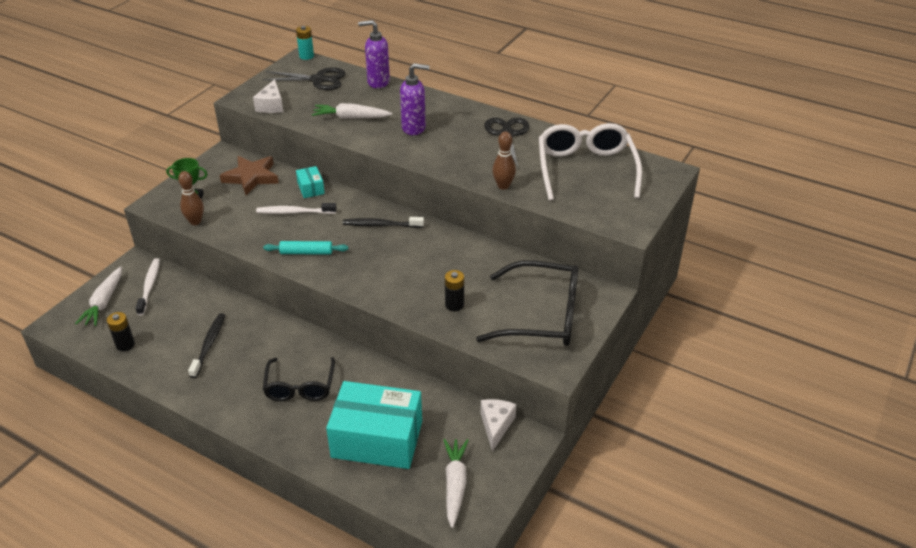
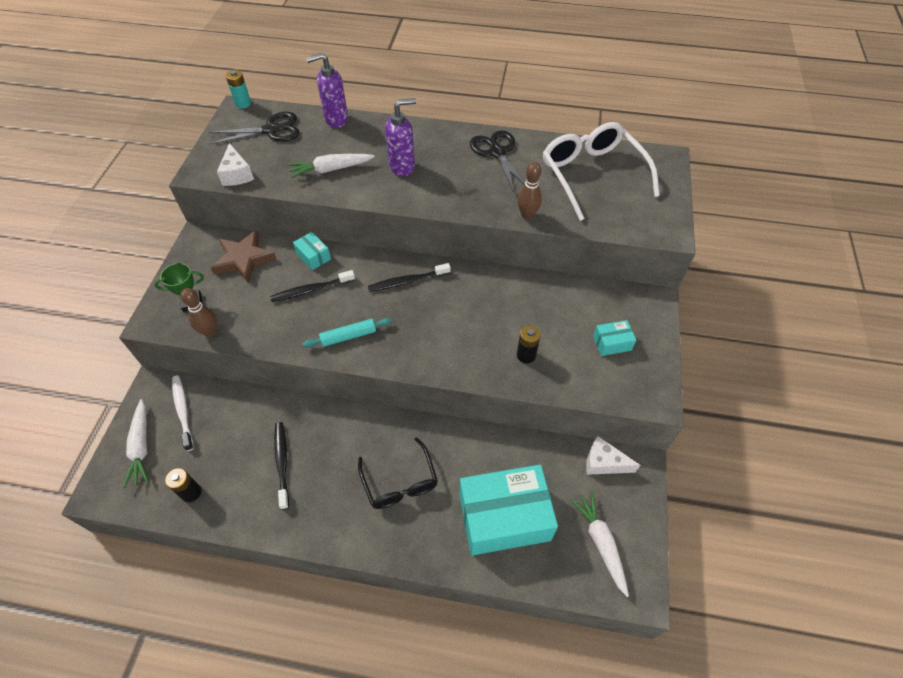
camera: 20 degrees left, 15 degrees up
white toothbrush [256,203,337,214] -> black toothbrush [270,270,355,302]
black glasses [476,260,578,346] -> turquoise box [593,320,636,356]
white cheese [480,399,516,452] -> white cheese turned 60 degrees counterclockwise [586,436,640,475]

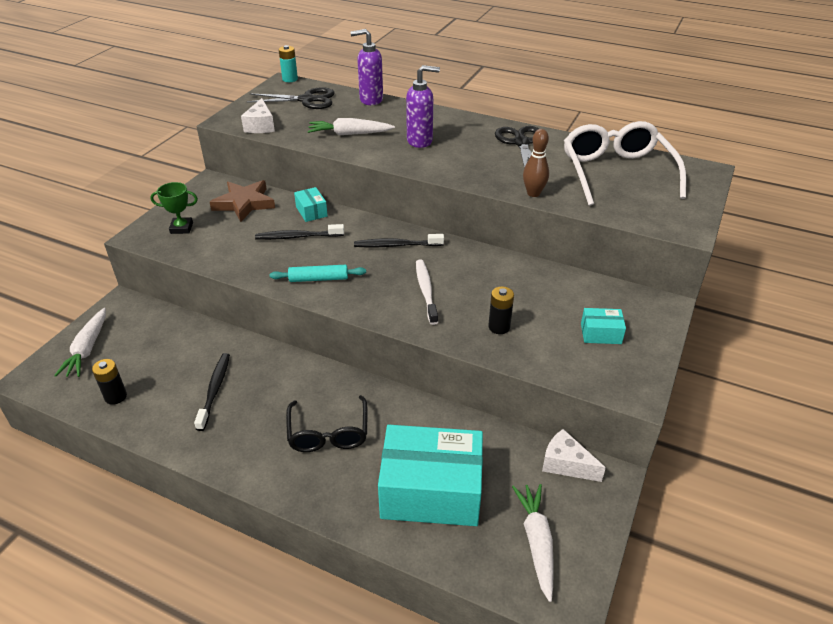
camera: 15 degrees right, 15 degrees down
white toothbrush [172,375,194,451] -> white toothbrush moved to [416,259,438,325]
brown bowling pin [181,288,217,337] -> none

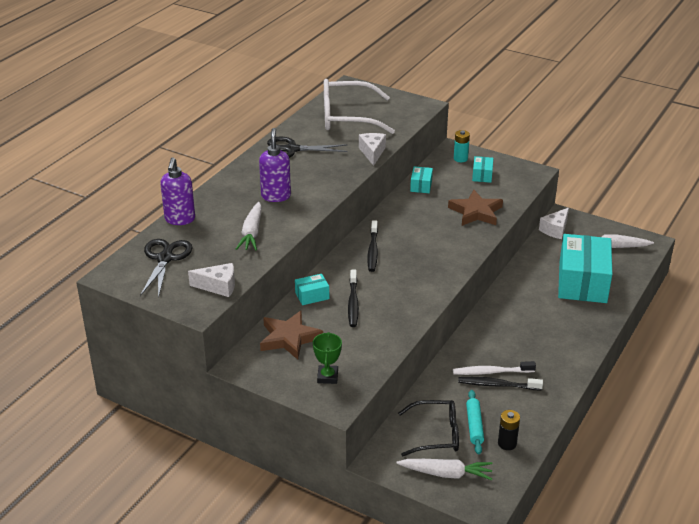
camera: 85 degrees left, 5 degrees down
turquoise rolling pin [270,265,366,282] -> turquoise rolling pin moved to [466,390,484,454]
turquoise battery [279,45,298,82] -> turquoise battery moved to [454,130,470,162]
black glasses [286,395,368,452] -> black glasses moved to [398,400,459,456]
white toothbrush [416,259,438,325] -> white toothbrush moved to [453,361,536,375]
black battery [488,287,514,334] -> brown star [448,190,503,226]
brown bowling pin [523,129,549,197] -> white cheese [359,133,386,166]
none -> turquoise box [410,166,433,193]

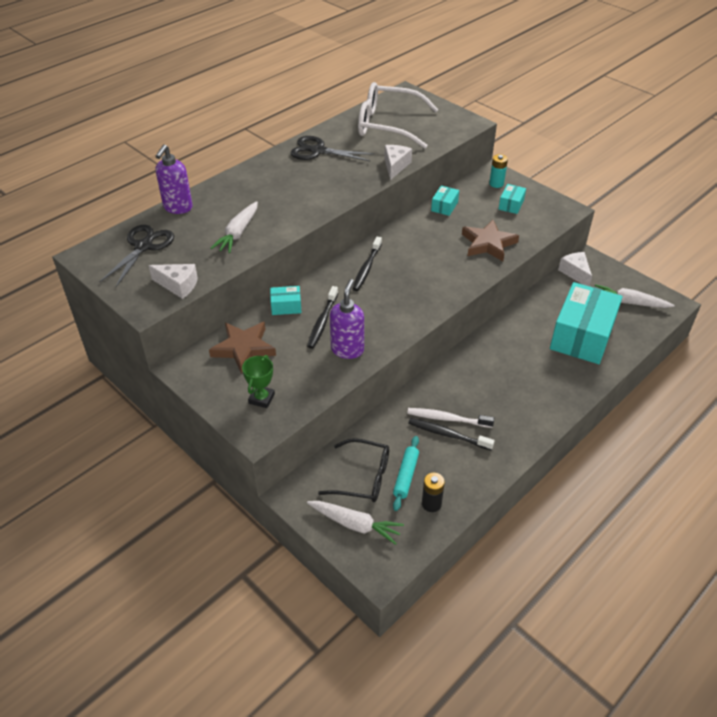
camera: 15 degrees right, 10 degrees up
purple soap dispenser [259,128,291,202] -> purple soap dispenser moved to [330,279,364,359]
white cheese [539,208,569,239] -> white cheese turned 105 degrees clockwise [558,252,592,286]

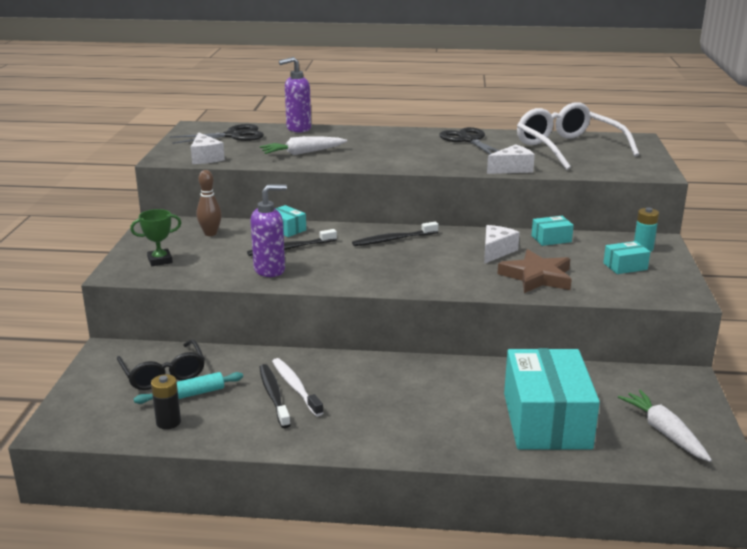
camera: 50 degrees right, 20 degrees down
brown star [209,322,276,374] -> brown bowling pin [196,170,222,236]
white carrot [307,501,404,545] -> none
turquoise box [550,282,623,364] -> turquoise box turned 75 degrees counterclockwise [504,348,600,450]
white cheese [558,252,592,286] -> white cheese moved to [484,225,520,264]

